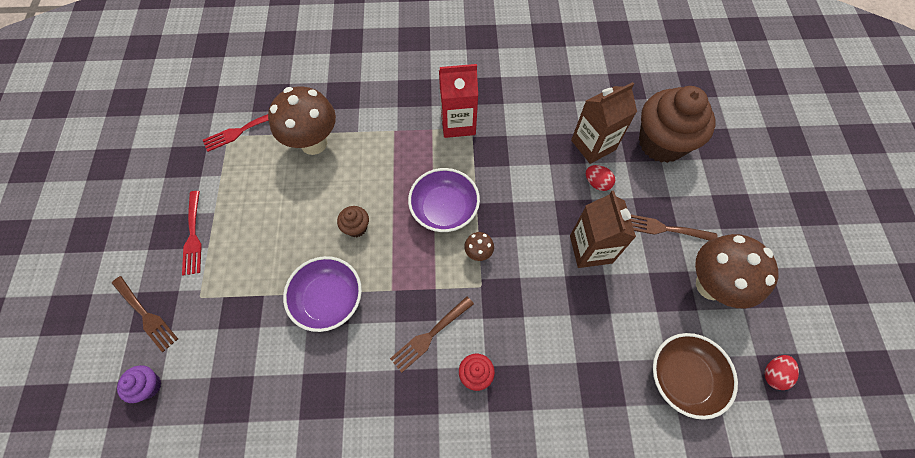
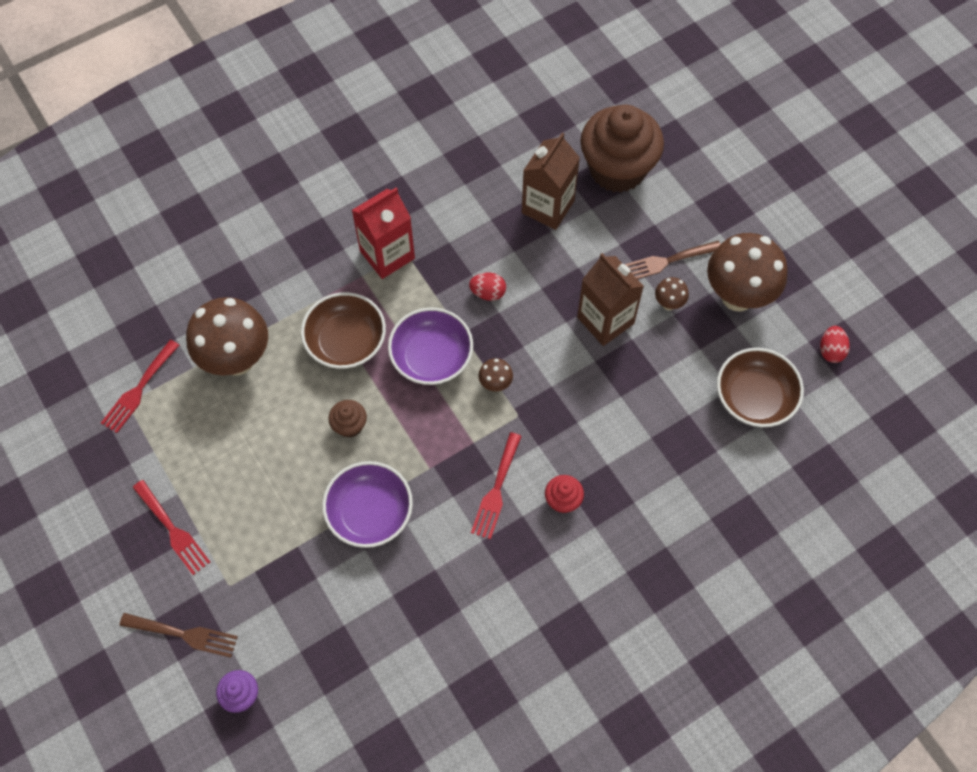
camera: 30 degrees left, 0 degrees up
brown fork [390,296,474,373] -> red fork [471,432,522,539]
red egg [586,165,615,191] -> red egg moved to [469,272,506,301]
none -> brown bowl [301,292,386,369]
none -> brown mushroom [655,277,689,310]

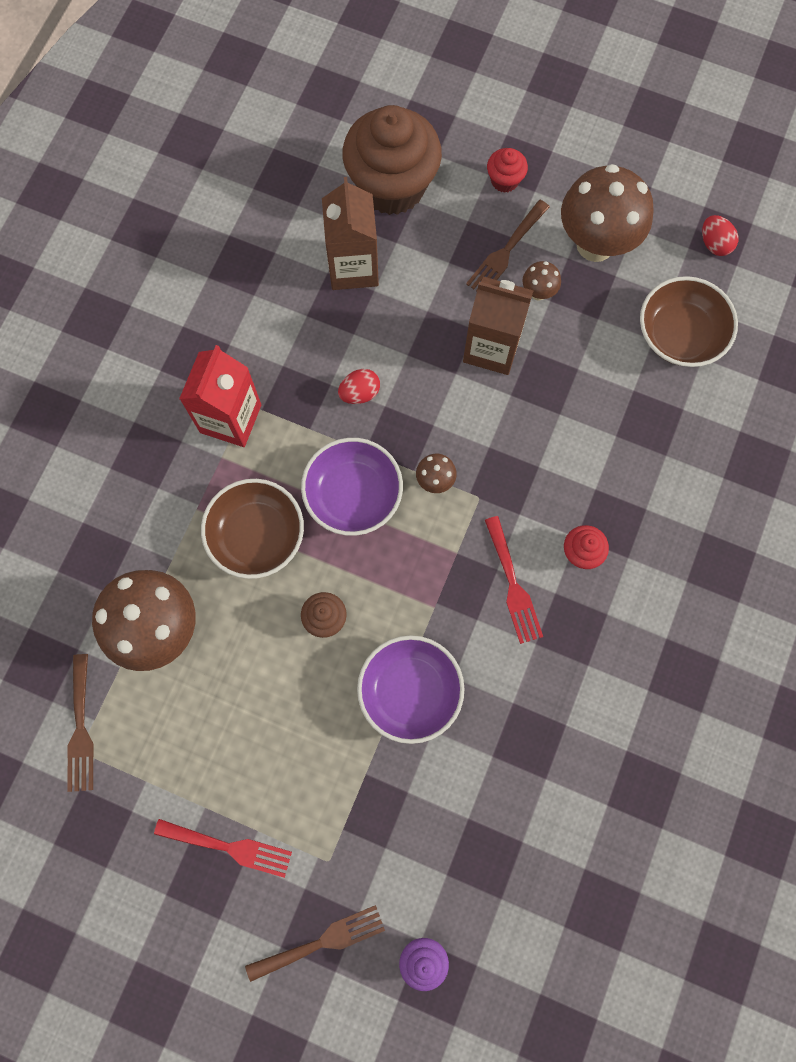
camera: 35 degrees left, 10 degrees up
red fork [101,339,179,433] -> brown fork [67,654,93,792]
none -> red cupcake [487,148,528,193]

